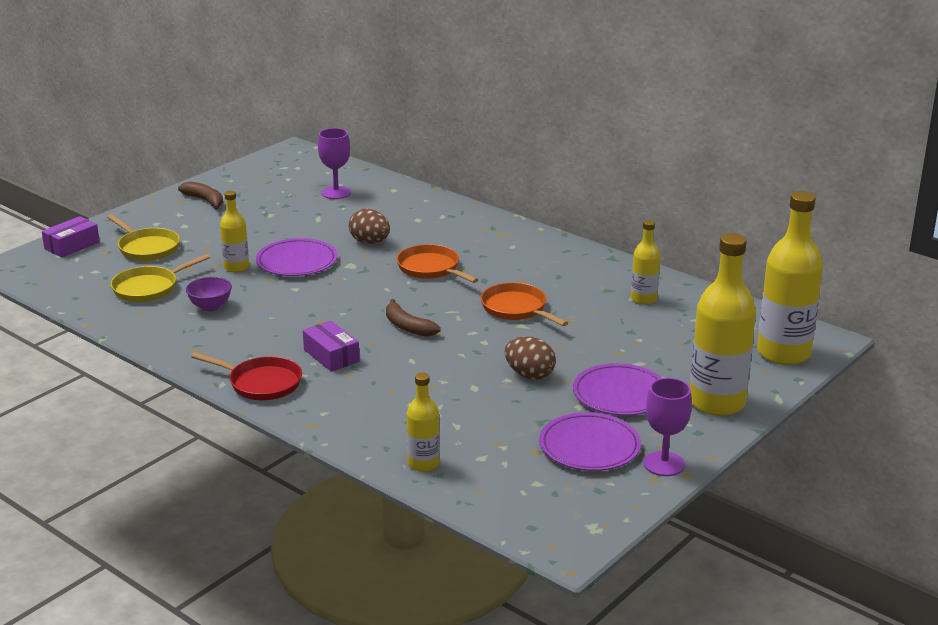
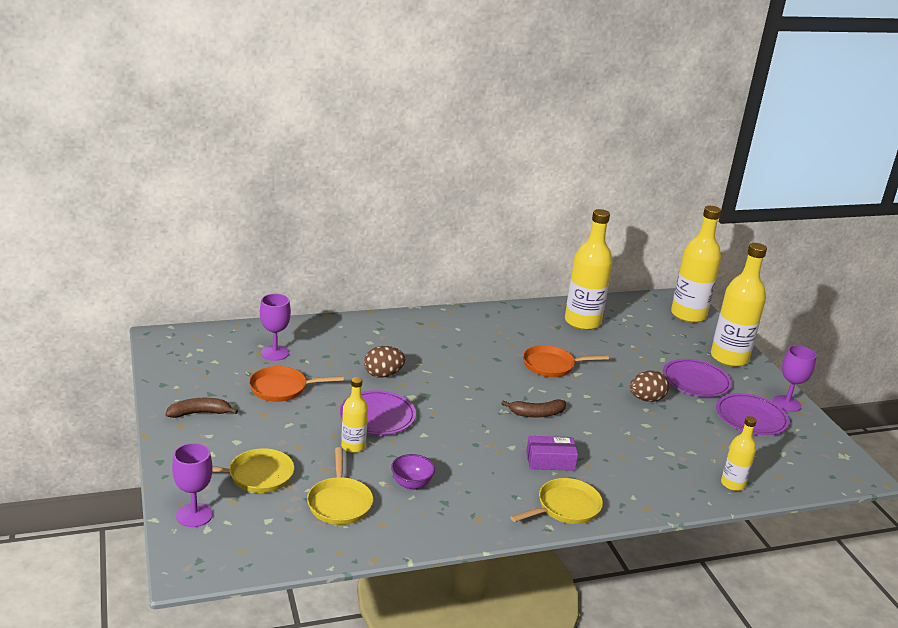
camera: 60 degrees left, 0 degrees up
purple box [42,216,100,258] -> purple goblet [172,443,213,527]
red pan [191,352,302,400] -> yellow pan [511,478,603,524]
orange pan [397,244,479,283] -> orange pan moved to [249,366,344,402]
yellow bottle [631,220,660,305] -> yellow bottle [565,209,613,330], size x1.90

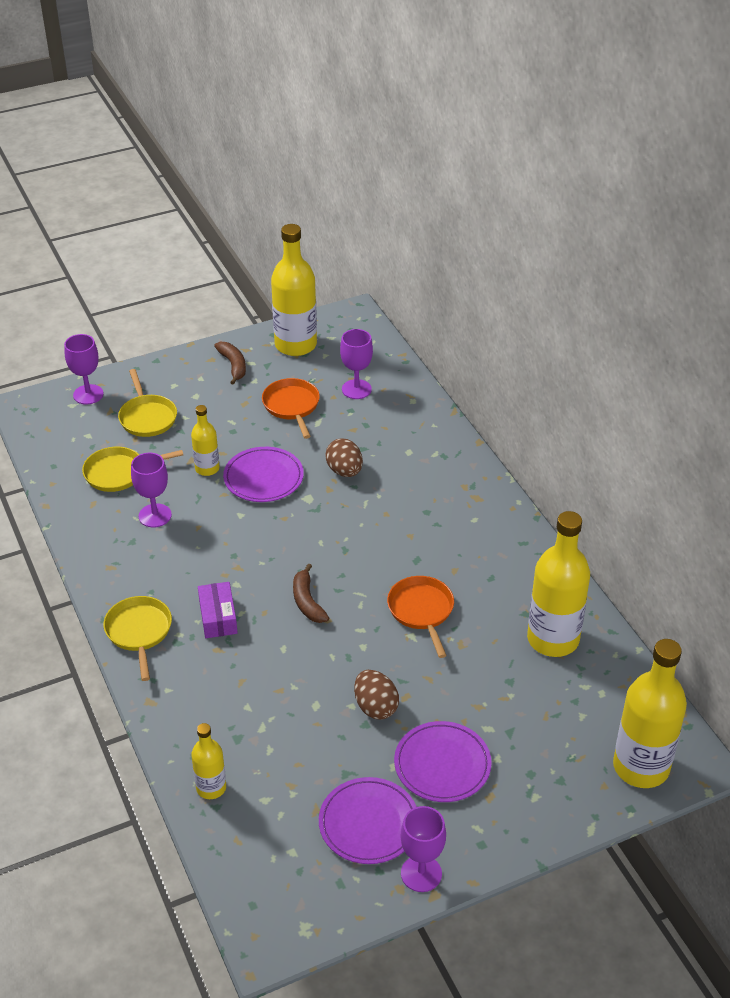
camera: 85 degrees right, 15 degrees up
purple bowl [391,454,435,490] -> purple goblet [131,453,172,527]
yellow pan [511,478,603,524] -> yellow pan turned 150 degrees counterclockwise [103,596,172,681]
yellow bottle [711,243,767,367] -> yellow bottle moved to [271,224,317,356]

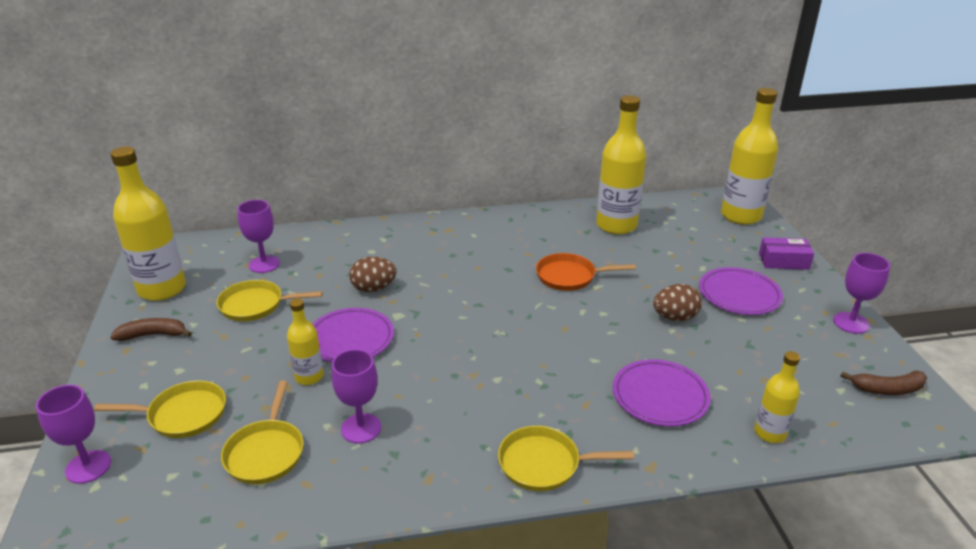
camera: 75 degrees left, 10 degrees down
purple box [198,582,238,638] -> purple box moved to [759,237,814,270]
orange pan [262,378,320,439] -> yellow pan [217,280,323,321]
brown banana [293,563,329,623] -> brown banana moved to [840,371,927,395]
purple plate [319,777,417,864] -> purple plate moved to [613,359,711,426]

